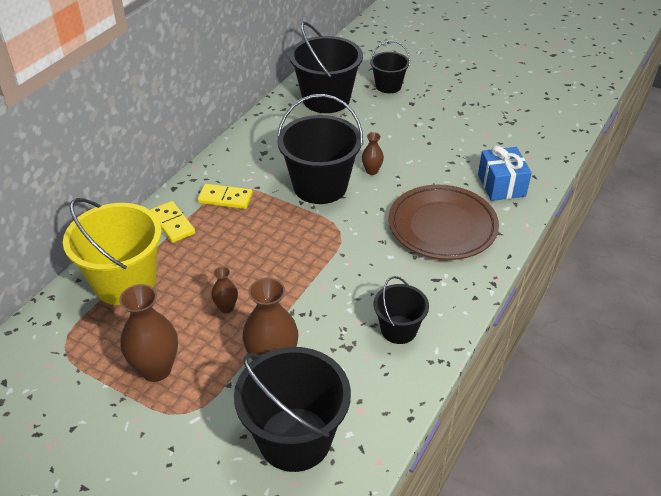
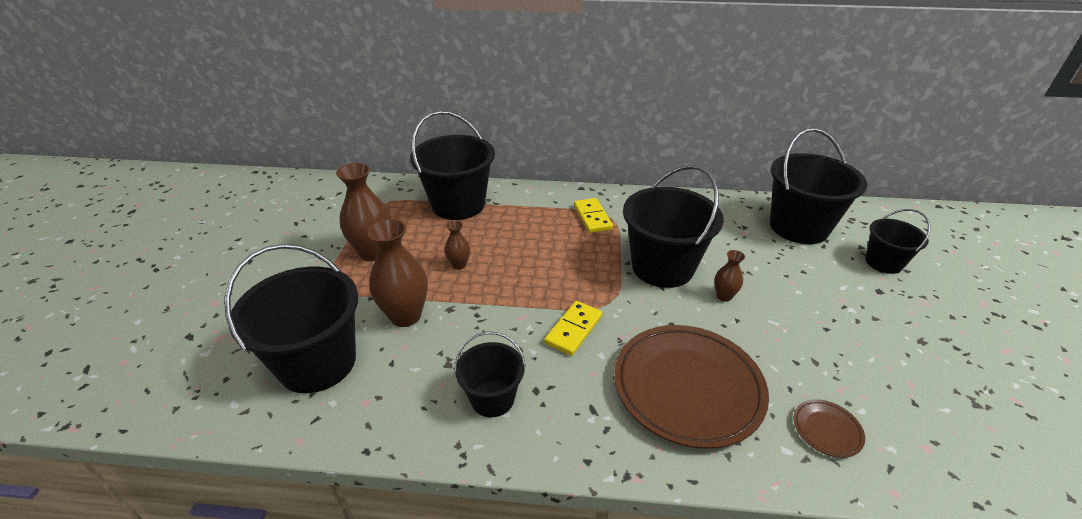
camera: 65 degrees right, 5 degrees down
yellow bucket [63,198,162,305] -> black bucket [410,111,495,220]
yellow domino [150,201,195,243] -> yellow domino moved to [544,301,602,356]
blue gift [478,146,532,201] -> brown plate [793,399,865,458]

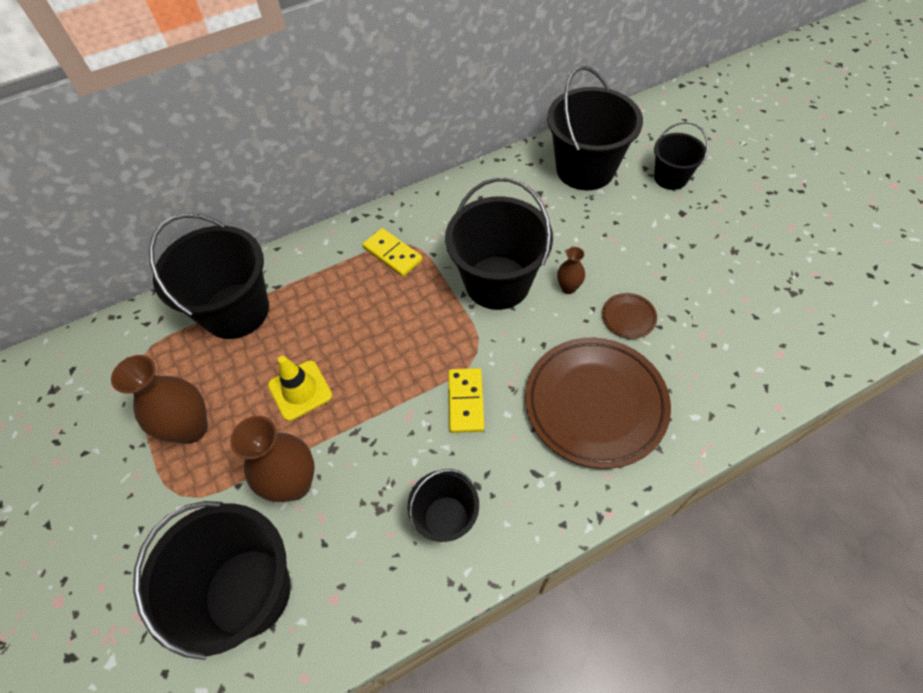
camera: 30 degrees left, 20 degrees up
brown vase [444,220,470,270] -> yellow traffic cone [268,356,332,421]
brown plate [793,399,865,458] -> brown plate moved to [602,293,657,339]

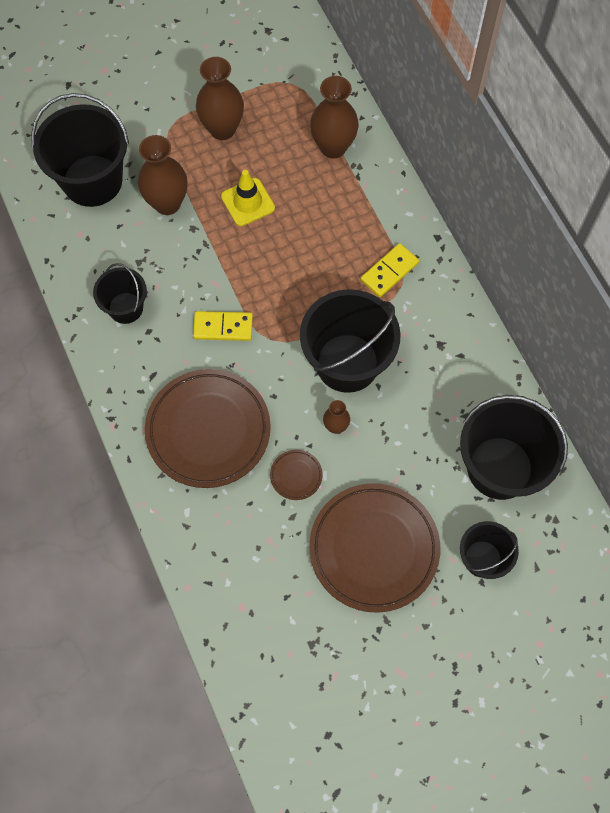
camera: 90 degrees right, 10 degrees up
black bucket [149,213,269,339] -> brown vase [310,76,359,158]
none -> brown plate [309,483,440,613]

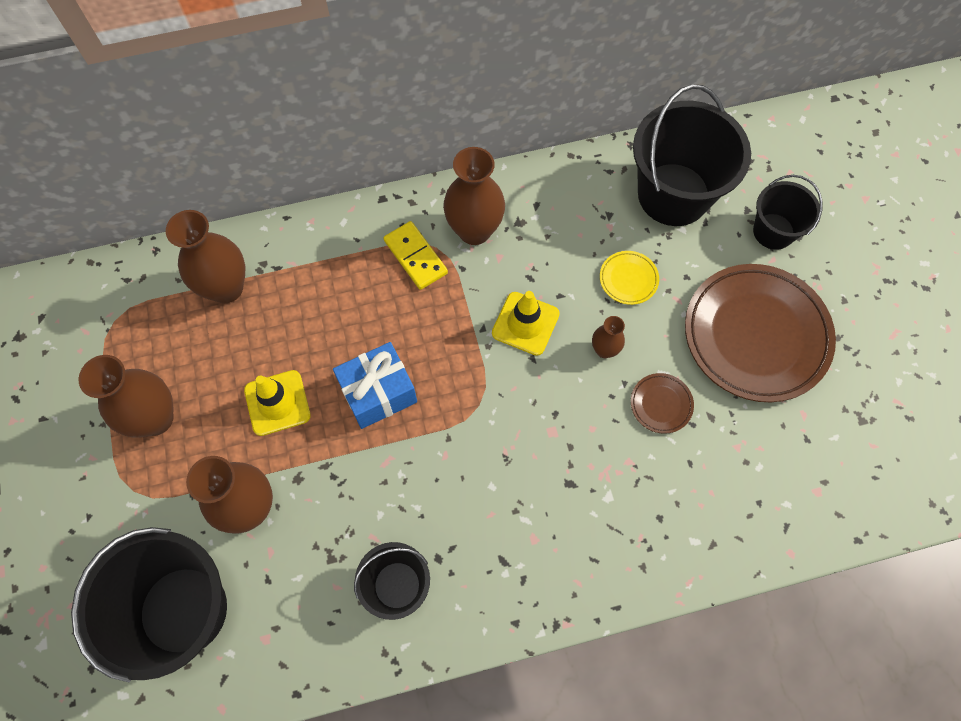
camera: 80 degrees left, 0 degrees up
brown plate [145,369,271,488] -> none
yellow domino [193,311,253,341] -> none
black bucket [300,289,401,393] -> yellow traffic cone [492,291,560,356]
none -> blue gift [333,342,417,429]
none -> brown vase [443,147,505,245]
none -> yellow plate [600,251,659,305]

